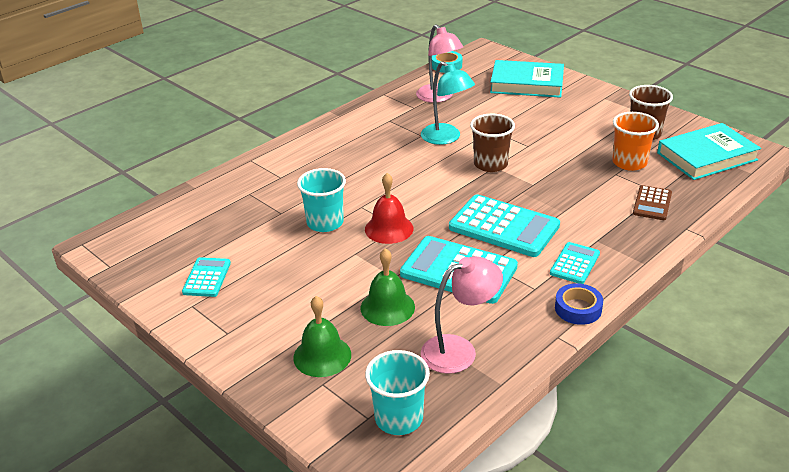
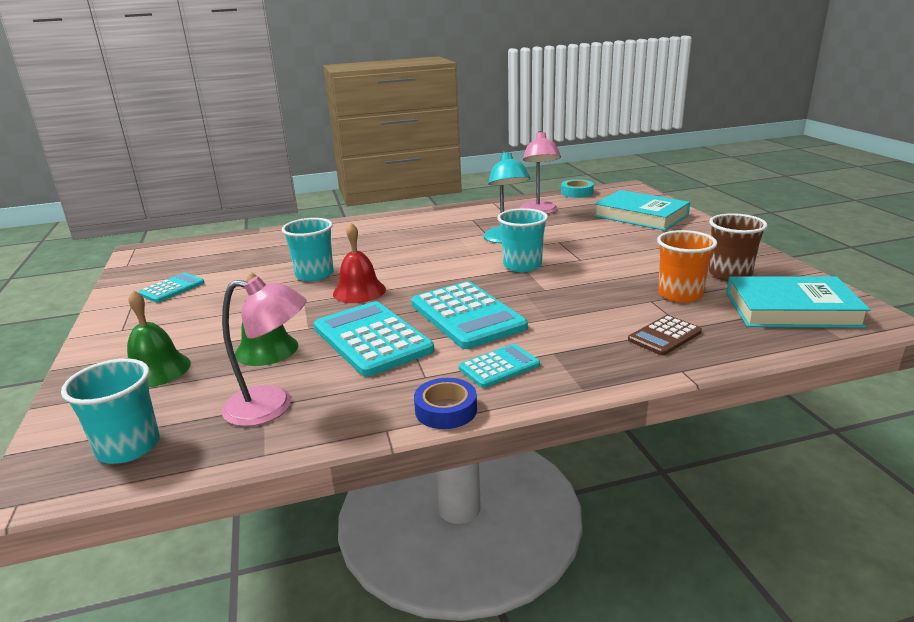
camera: 30 degrees right, 10 degrees down
brown cup [470,113,515,172] -> turquoise cup [497,208,548,272]

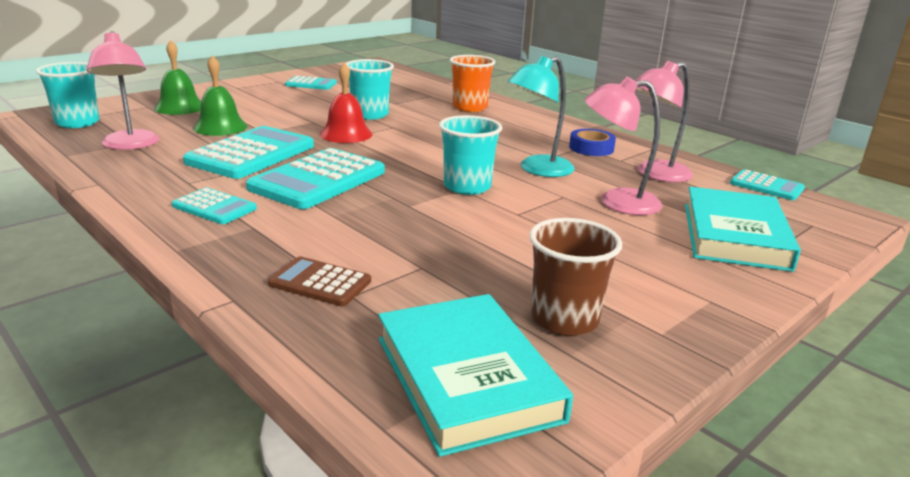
camera: 60 degrees right, 0 degrees up
blue tape [414,378,477,429] -> blue tape moved to [569,129,616,156]
turquoise tape [561,179,594,198] -> turquoise calculator [730,169,805,200]
orange cup [657,230,717,303] -> orange cup moved to [450,55,496,112]
none -> pink lamp [584,76,662,215]

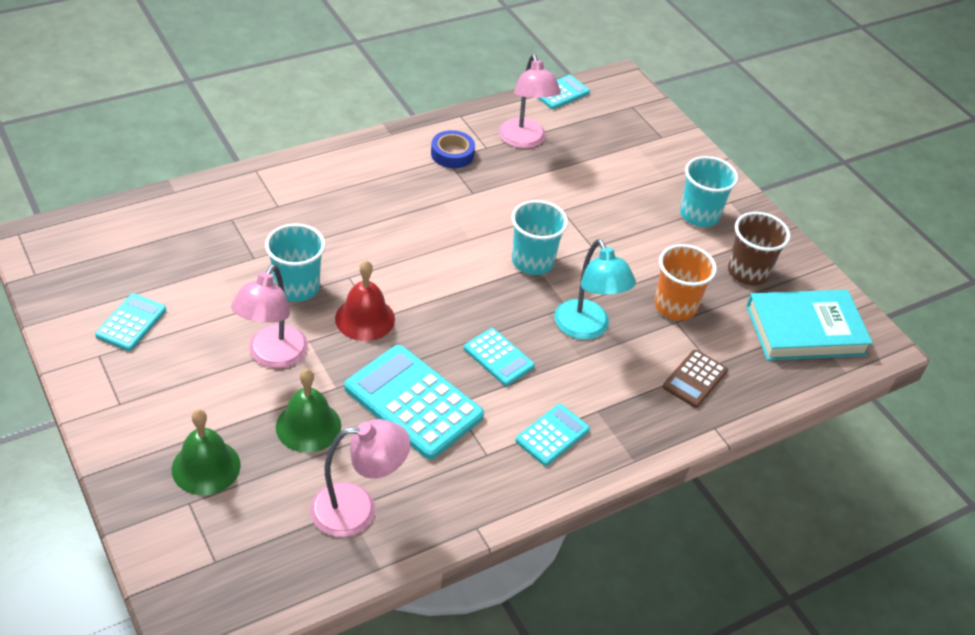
camera: 80 degrees left, 20 degrees up
turquoise cup [36,62,100,128] -> turquoise cup moved to [680,156,738,227]
turquoise calculator [246,148,385,209] -> turquoise calculator [464,328,535,386], size x0.54
orange cup [450,55,496,112] -> orange cup moved to [654,244,717,320]
turquoise lamp [508,56,575,177] -> turquoise lamp moved to [554,239,636,340]
pink lamp [584,76,662,215] -> pink lamp moved to [231,264,308,368]
turquoise book [685,187,801,272] -> none

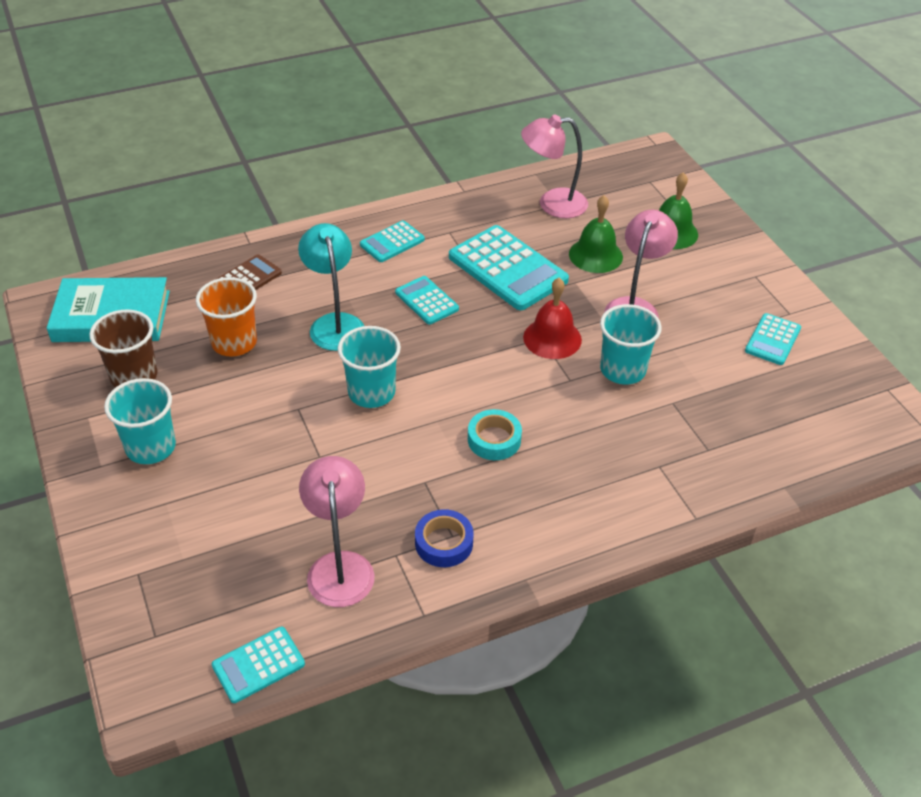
camera: 170 degrees left, 0 degrees up
none -> turquoise tape [468,409,522,460]

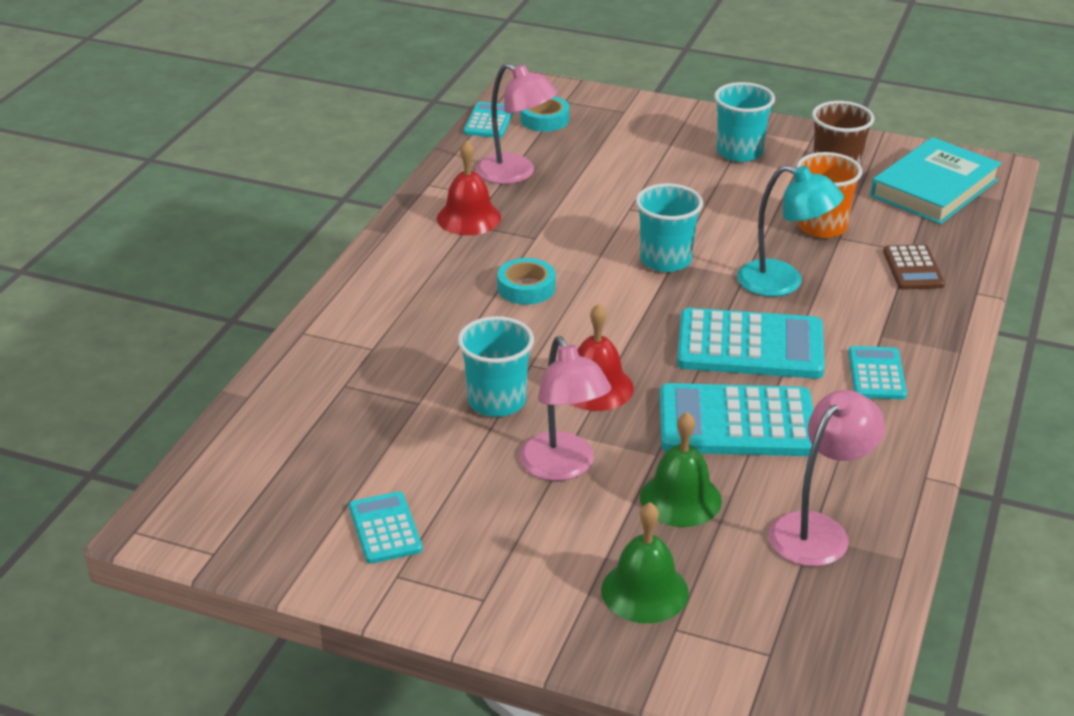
camera: 135 degrees right, 10 degrees down
turquoise calculator [395,276,459,325] -> turquoise calculator [677,308,825,379], size x1.86
blue tape [415,509,474,567] -> red bell [437,140,501,235]
none -> turquoise tape [520,96,569,132]

